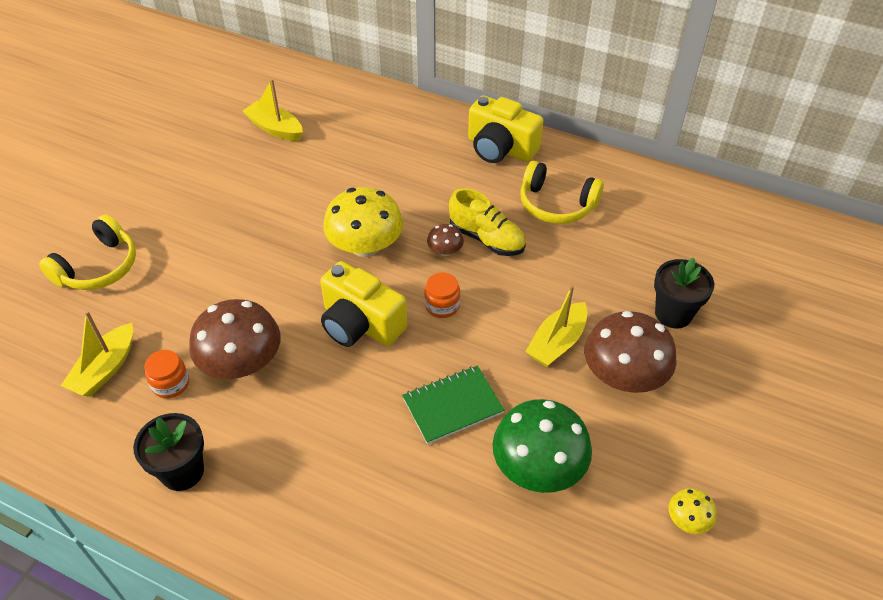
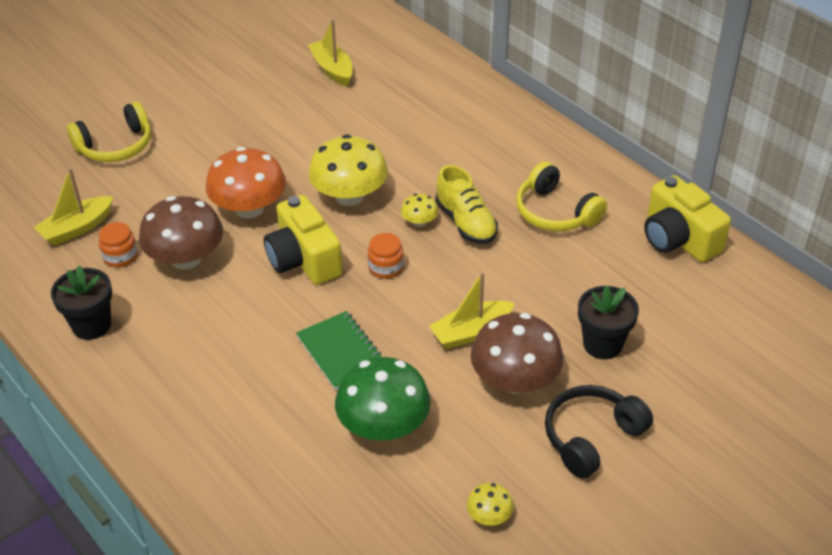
camera: 25 degrees right, 5 degrees down
green notebook [402,366,504,444] -> green notebook turned 60 degrees clockwise [296,311,382,390]
brown mushroom [427,224,464,256] -> yellow mushroom [401,194,438,227]
yellow camera [468,95,544,163] -> yellow camera moved to [644,175,731,262]
none -> orange mushroom [206,147,286,219]
none -> black headphones [545,385,653,479]

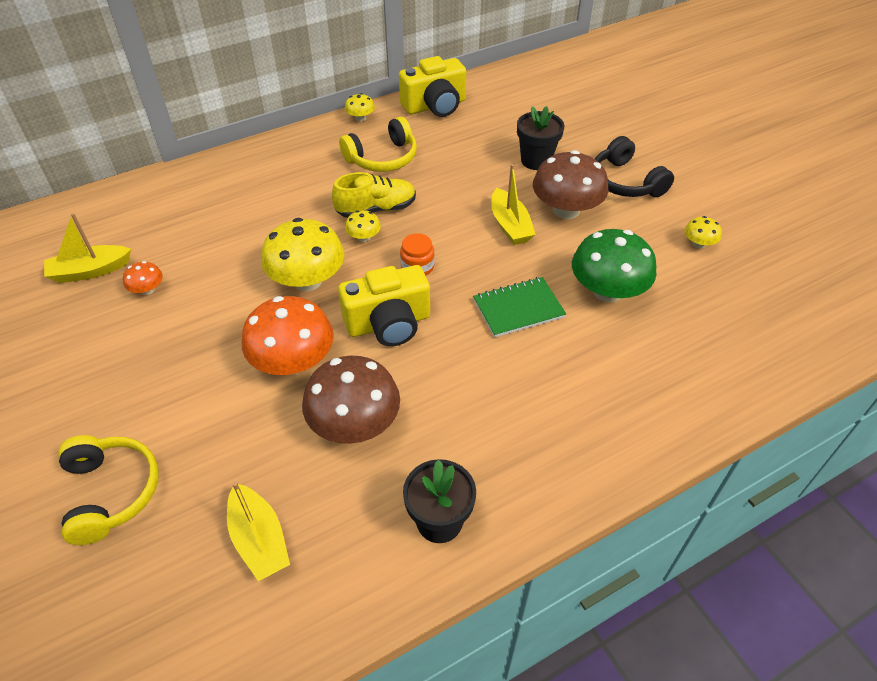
camera: 80 degrees left, 5 degrees up
orange jar [99,222,138,267] -> none
none -> orange mushroom [123,261,163,295]
none -> yellow mushroom [345,93,375,122]

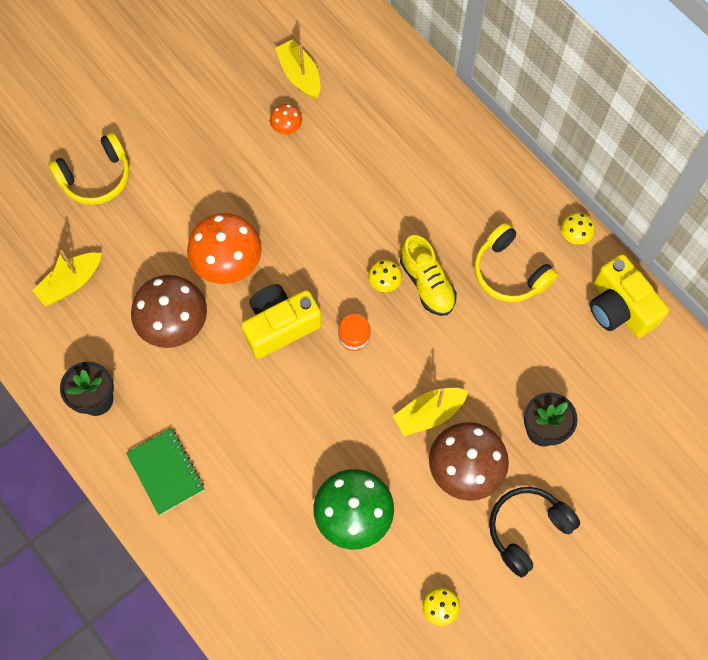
camera: 80 degrees right, 20 degrees up
yellow mushroom [261,218,345,291] -> none
yellow camera [338,265,430,346] -> yellow camera turned 90 degrees clockwise [241,284,322,359]
green notebook [473,277,566,338] -> green notebook moved to [126,428,204,515]

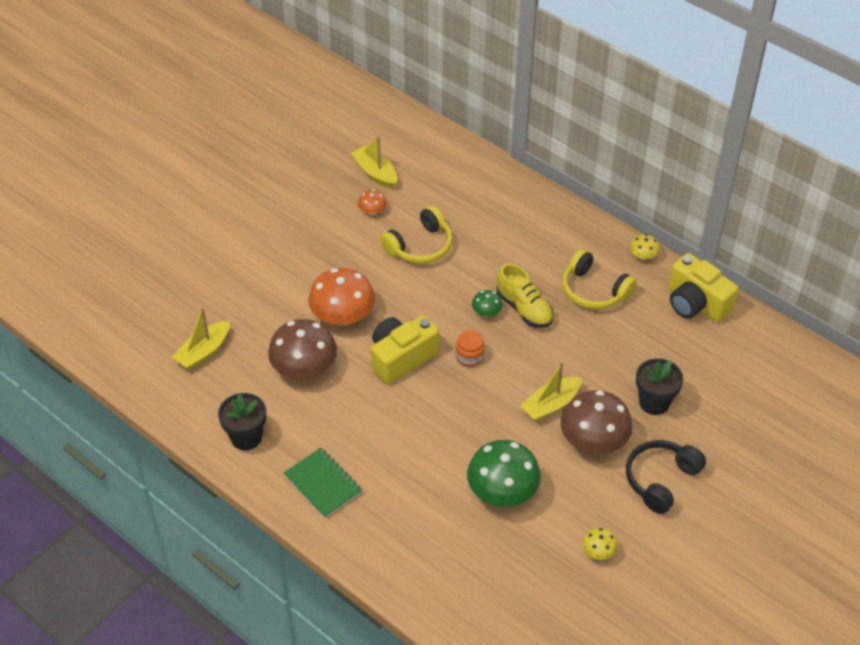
camera: 10 degrees left, 20 degrees down
yellow headphones [48,132,130,205] -> yellow headphones moved to [380,206,453,264]
yellow mushroom [368,260,402,292] -> green mushroom [472,290,503,317]

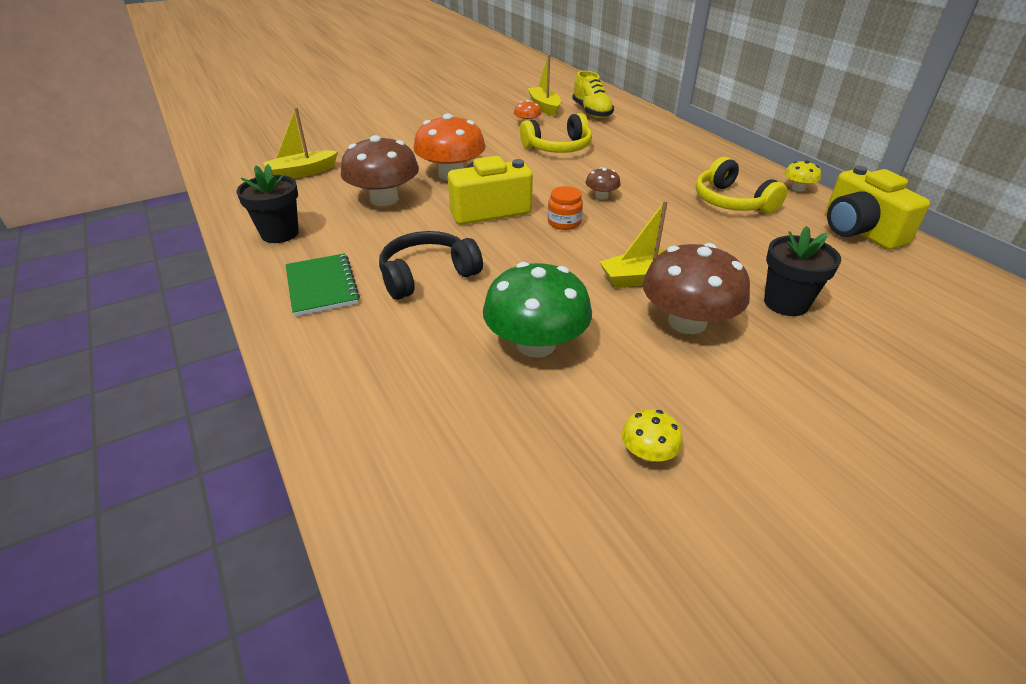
camera: 20 degrees right, 10 degrees down
green mushroom [472,290,503,317] -> brown mushroom [586,167,621,199]
yellow shoe [497,263,554,328] -> yellow shoe moved to [572,71,614,118]
black headphones [626,440,706,514] -> black headphones moved to [379,231,483,300]

